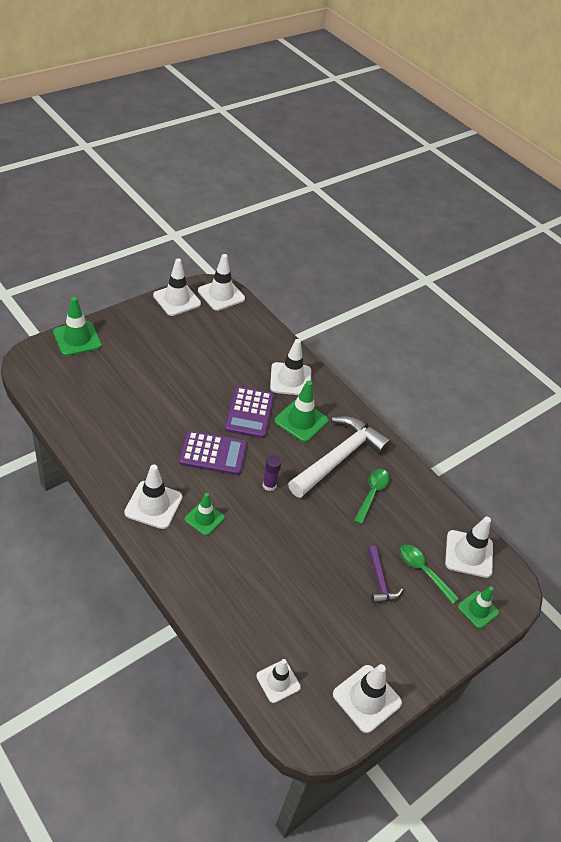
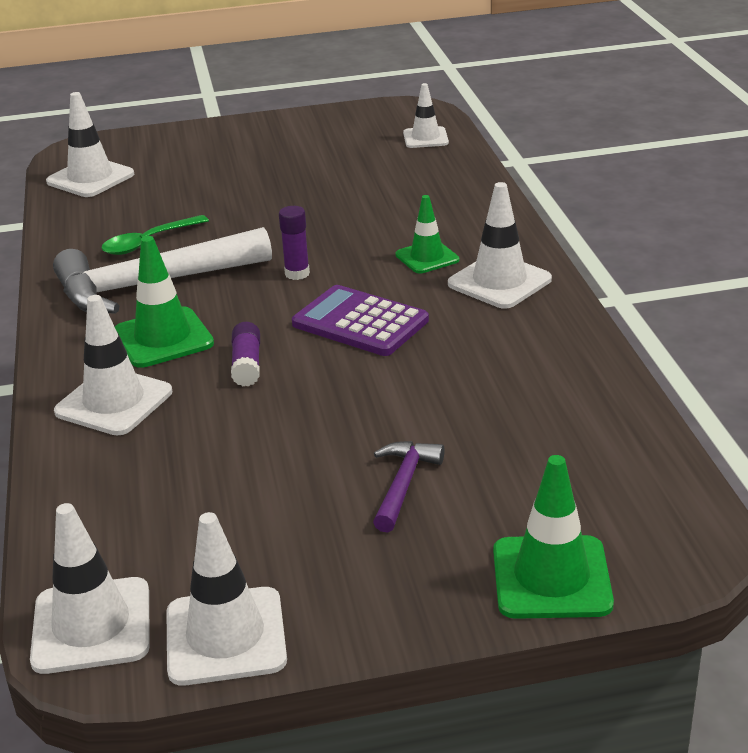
camera: 145 degrees left, 15 degrees down
purple calculator [225,386,274,438] -> purple glue stick [231,322,260,386]
white traffic cone [333,664,402,733] -> none
purple hammer [368,546,403,604] -> purple hammer moved to [373,441,445,533]
green spoon [400,545,459,604] -> none
green traffic cone [458,586,499,629] -> none

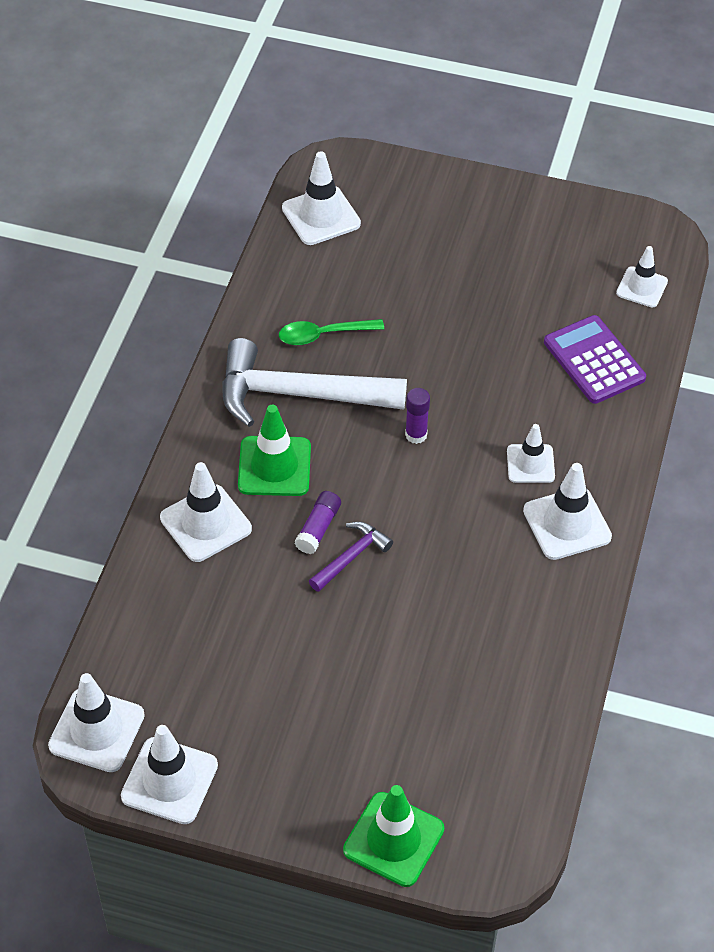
camera: 25 degrees right, 20 degrees up
purple calculator [292,285,429,356] -> purple calculator moved to [544,315,646,404]
purple hammer [373,441,445,533] -> purple hammer moved to [309,522,393,592]
green traffic cone [395,195,459,273] -> white traffic cone [507,424,555,483]

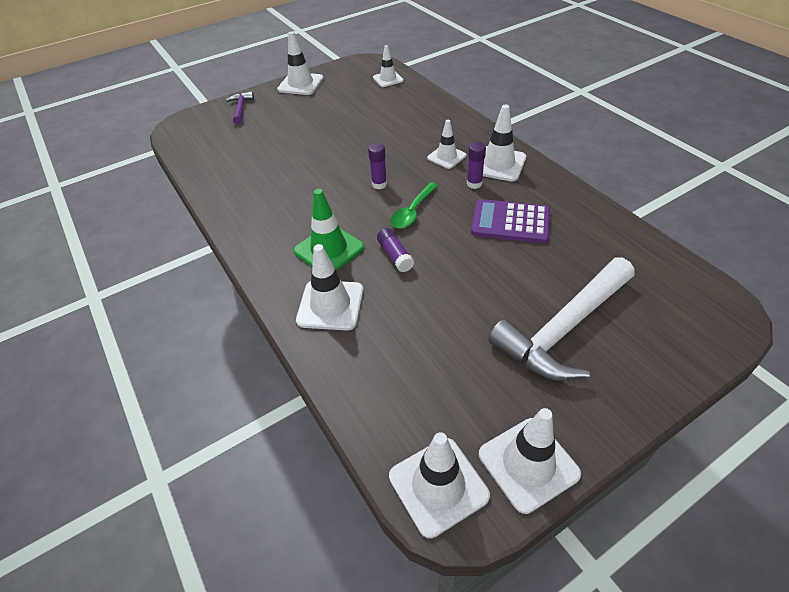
camera: 45 degrees left, 5 degrees down
white hammer [222,338,407,427] -> white hammer moved to [488,257,634,381]
green spoon [279,319,384,345] -> green spoon moved to [390,182,438,229]
white traffic cone [282,151,361,245] -> white traffic cone moved to [277,31,324,95]
purple hammer [309,522,393,592] -> purple hammer moved to [226,91,254,124]
green traffic cone [343,785,444,887] -> none
purple calculator [544,315,646,404] -> purple calculator moved to [471,199,550,243]
none -> purple glue stick [467,142,486,189]

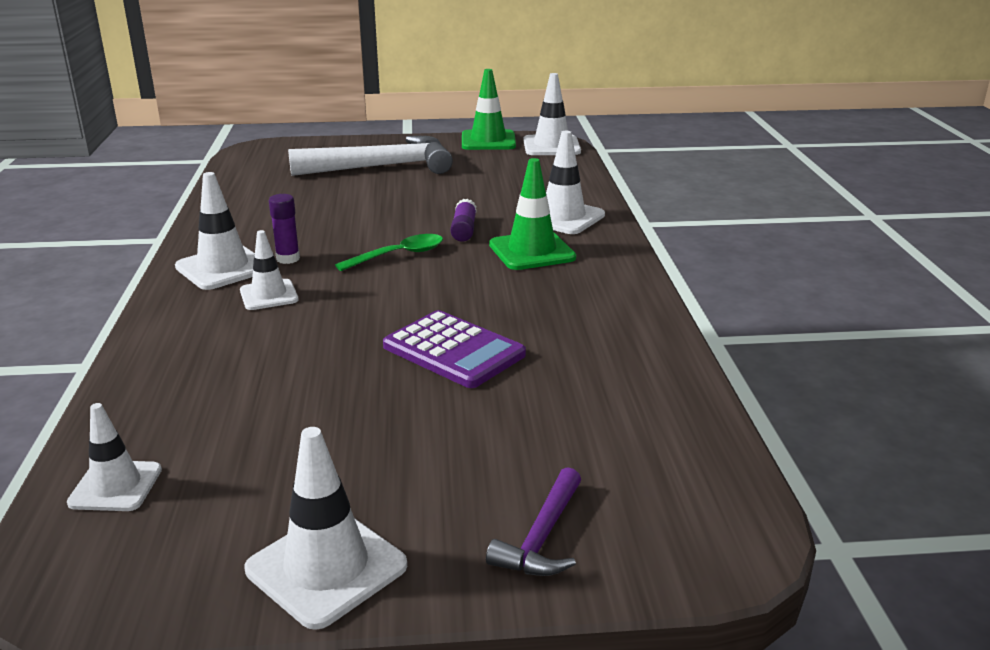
camera: 155 degrees left, 20 degrees down
purple glue stick [368,143,387,189] -> none
purple calculator [471,199,550,243] -> purple calculator moved to [383,310,526,388]
white traffic cone [479,408,581,514] -> green traffic cone [462,69,516,150]

